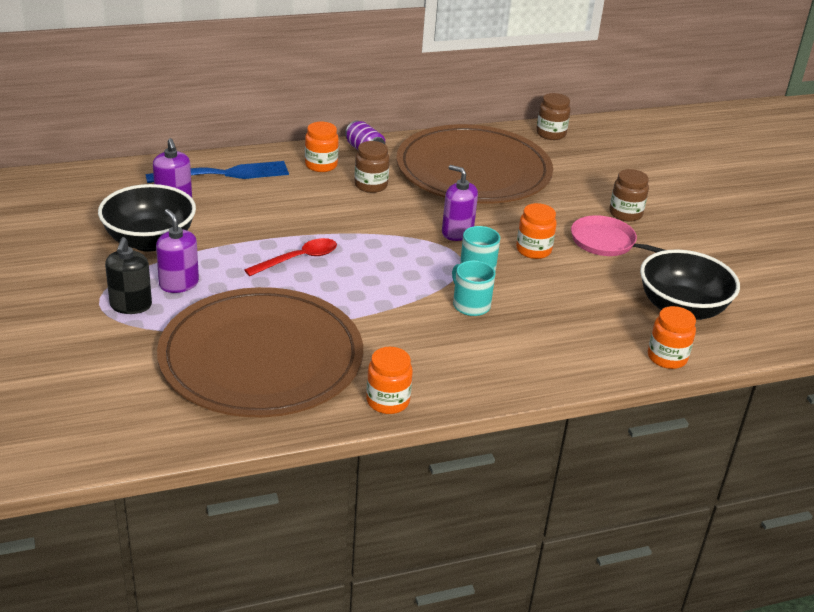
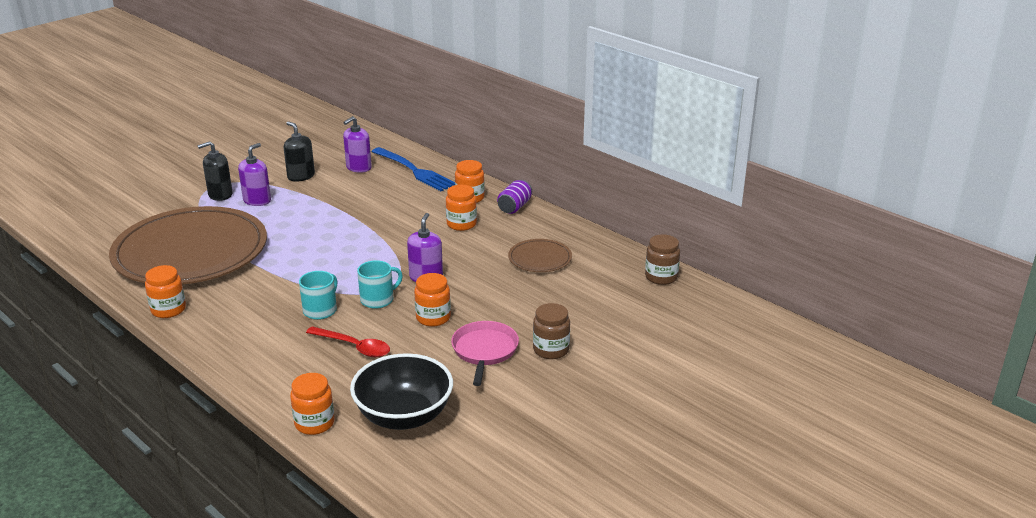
camera: 65 degrees right, 5 degrees down
black bowl [98,184,196,252] -> black soap dispenser [284,122,315,182]
red spoon [244,238,337,276] -> red spoon moved to [306,326,390,357]
brown jar [355,141,390,193] -> orange jar [446,185,477,231]
brown plate [396,124,553,203] -> brown plate [508,239,572,272], size x0.42

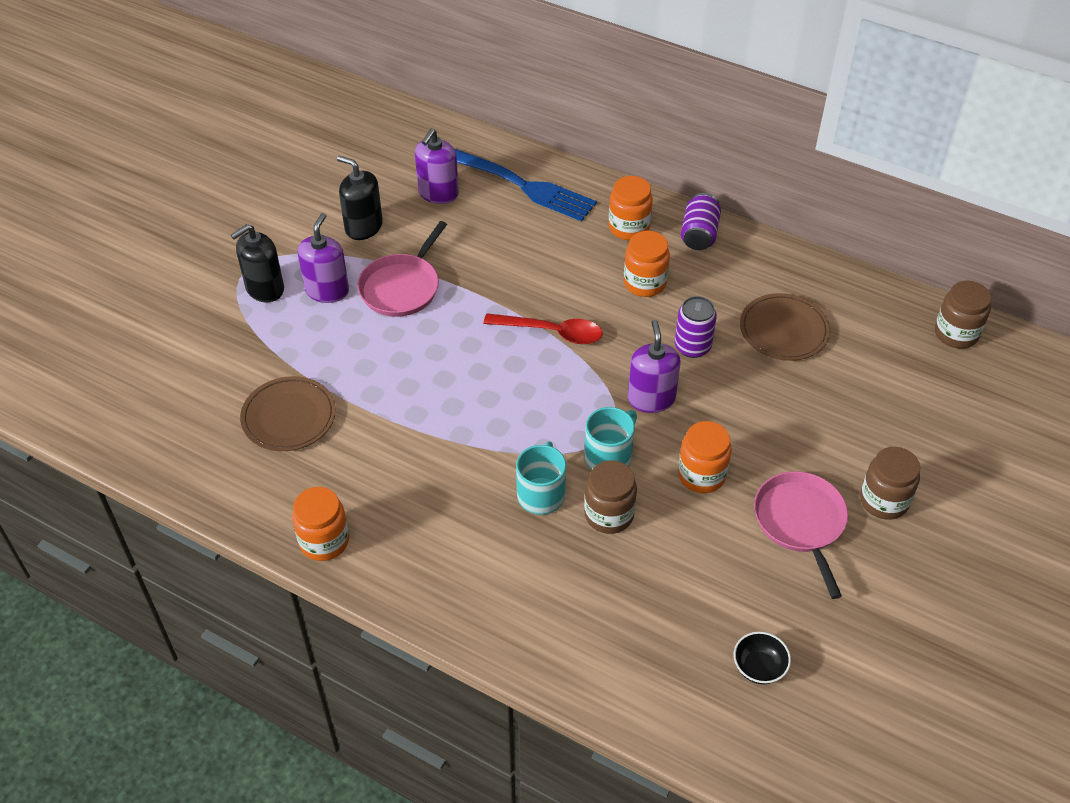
camera: 15 degrees left, 20 degrees up
brown plate [109,206,267,285] -> brown plate [240,376,336,451], size x0.42
orange jar [290,373,335,435] -> none
red spoon [306,326,390,357] -> red spoon moved to [483,313,603,344]
black bowl [350,353,453,430] -> black bowl [734,632,791,684], size x0.41
none -> pink pan [357,221,447,317]
none -> brown jar [584,460,637,534]
none -> purple can [675,296,717,358]

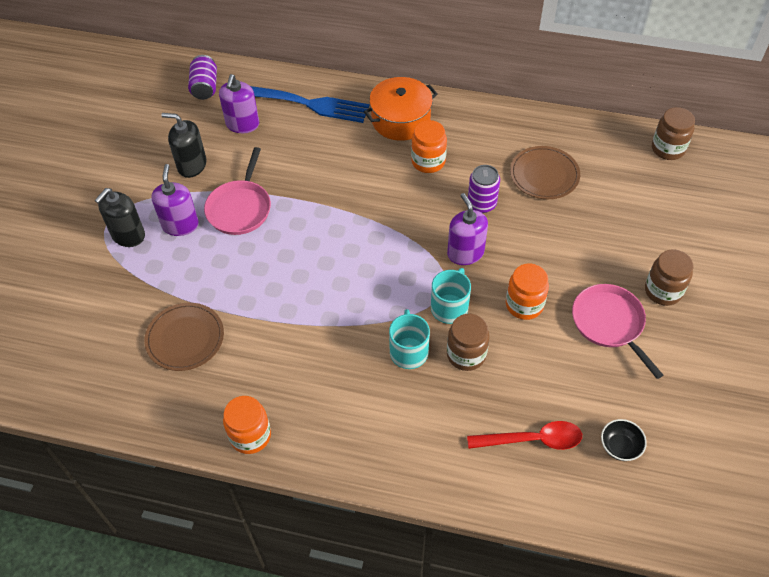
camera: 15 degrees left, 5 degrees up
red spoon [483,313,603,344] -> red spoon moved to [467,421,582,450]
orange jar [609,176,653,240] -> orange pot [364,77,437,141]
purple can [681,193,721,250] -> purple can moved to [188,55,217,100]

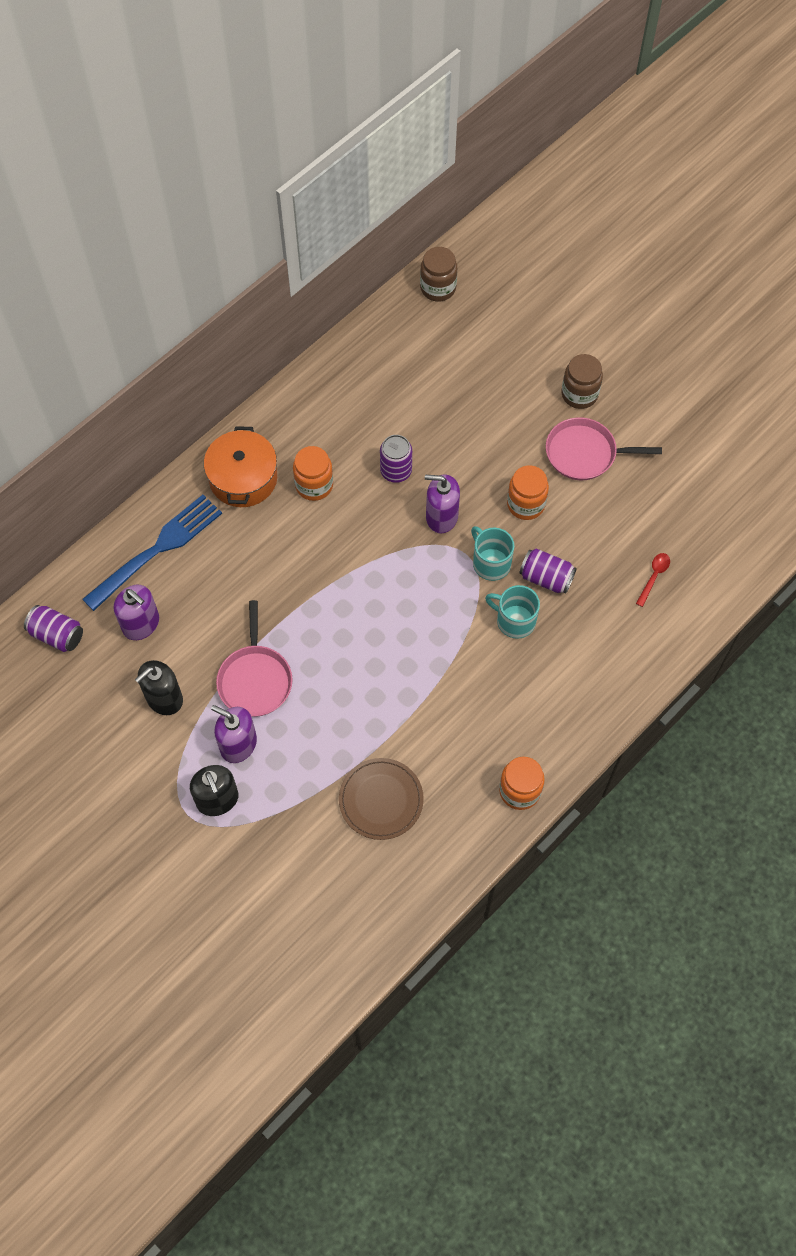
camera: 60 degrees left, 10 degrees up
pink pan [204,147,271,235] -> pink pan turned 45 degrees clockwise [216,600,292,717]
brown jar [447,314,490,371] -> purple can [519,548,577,594]
red spoon [467,421,582,450] -> red spoon [636,553,670,607], size x0.59
brown plate [510,146,580,199] -> none
black bowl [601,419,647,461] -> none

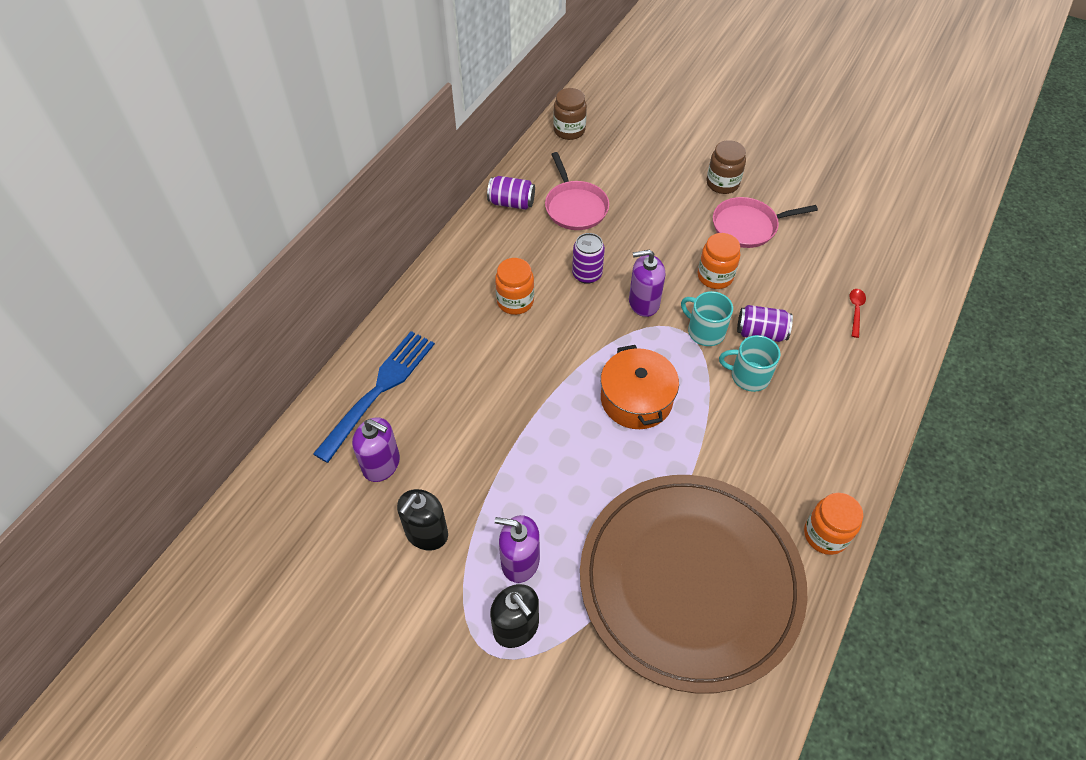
camera: 15 degrees left, 10 degrees down
purple can [24,605,83,652] -> purple can moved to [487,176,535,210]
orange pot [204,426,277,507] -> orange pot moved to [601,345,679,429]
pink pan [216,600,292,717] -> pink pan moved to [545,152,609,230]
brown plate [339,758,424,840] -> brown plate [580,475,807,694], size x2.40

